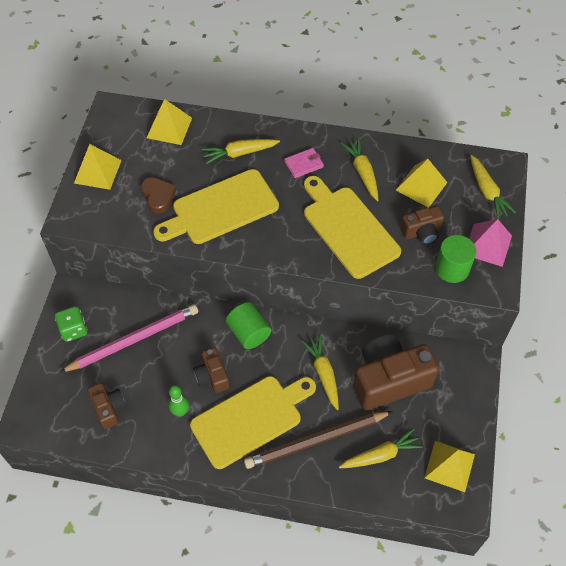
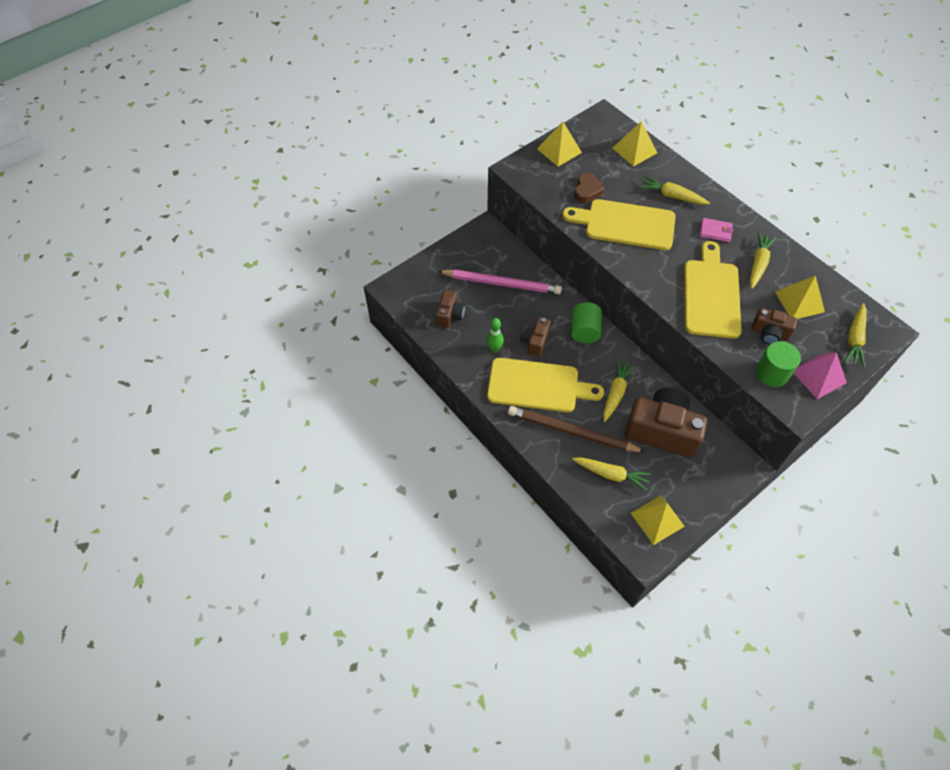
camera: 40 degrees right, 0 degrees up
green dice [55,306,87,342] -> none

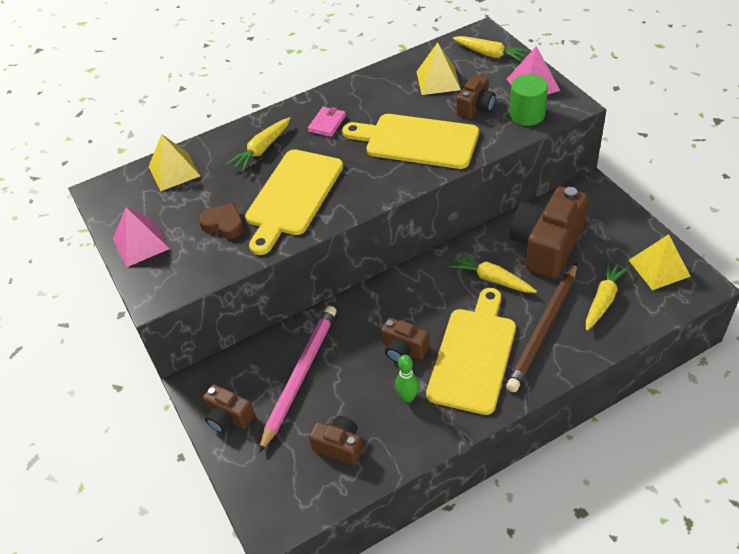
camera: 75 degrees left, 10 degrees down
yellow pyramid [537,122,582,167] -> pink pyramid [113,207,170,267]
green cylinder [571,302,602,344] -> none
yellow carrot [750,232,776,289] -> none
none -> brown camera [203,384,255,433]

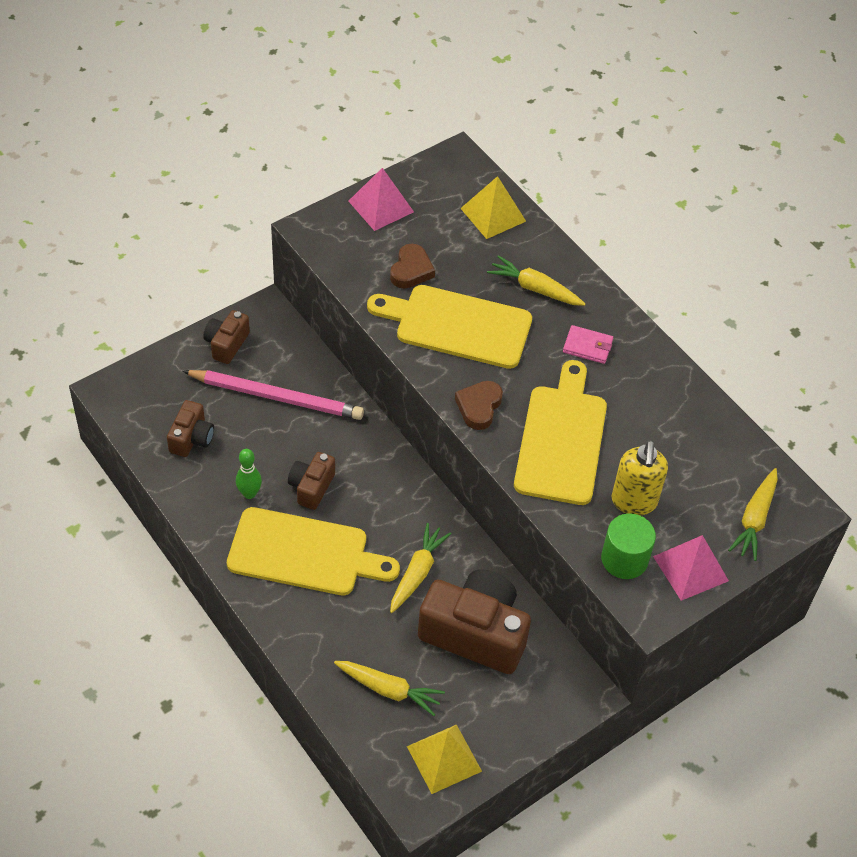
camera: 75 degrees right, 5 degrees up
yellow pyramid [416,42,461,95] -> none
brown camera [457,75,496,119] -> yellow soap dispenser [612,440,668,515]
brown pencil [506,262,577,392] -> none
none -> brown heart [455,381,503,430]

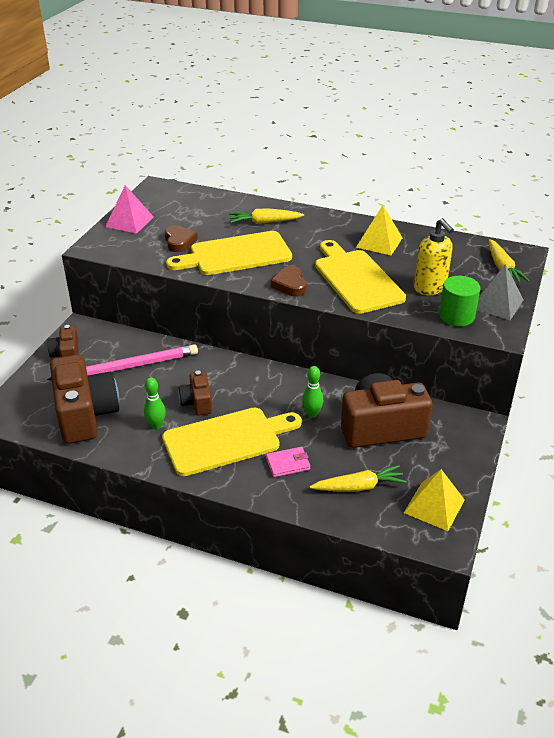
camera: 30 degrees left, 15 degrees down
brown camera [167,400,214,457] -> brown camera [50,354,119,444], size x1.95
yellow carrot [390,523,452,613] -> green bowling pin [302,366,323,418]
yellow pyramid [460,176,526,239] -> yellow pyramid moved to [356,205,403,255]
pink wallet [563,325,613,364] -> pink wallet moved to [266,447,311,477]
pink pyramid [653,535,729,601] -> grey pyramid [477,264,524,320]

